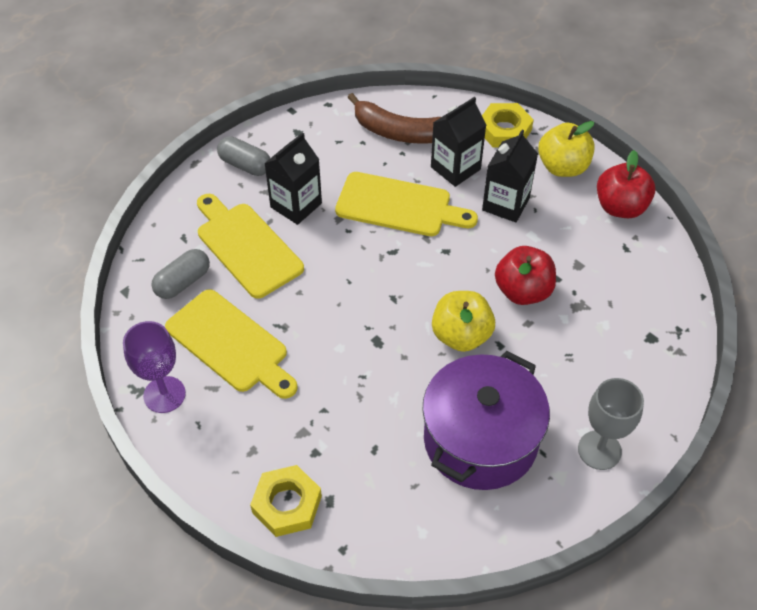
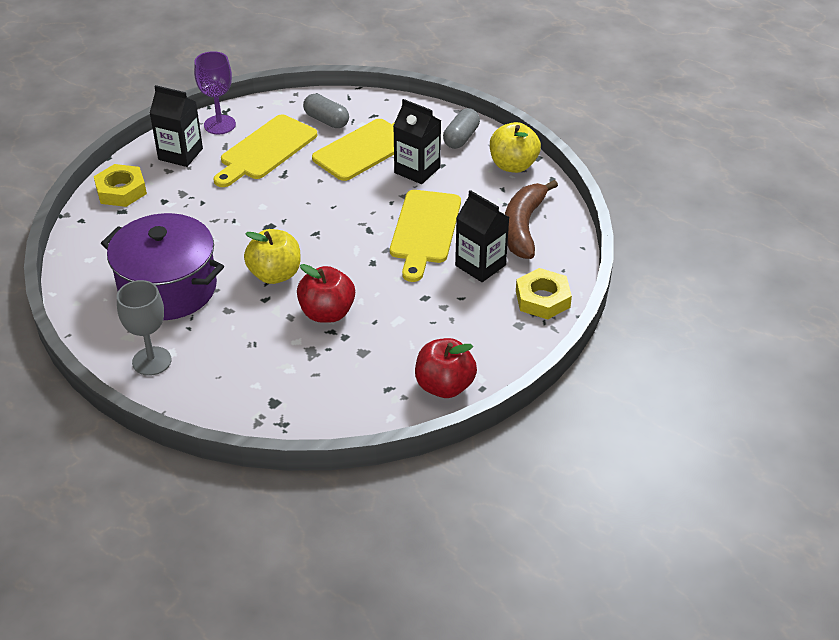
camera: 85 degrees right, 10 degrees down
black carton [482,130,538,222] -> black carton moved to [150,85,203,167]
yellow apple [538,121,595,177] -> yellow apple moved to [490,122,541,173]

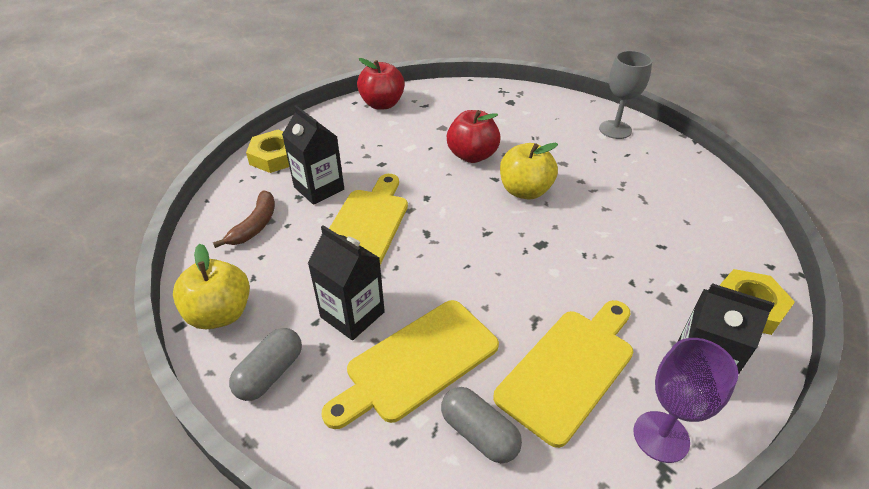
camera: 175 degrees left, 0 degrees up
purple pot [101,213,224,320] -> none
brown banana [505,180,558,259] -> brown banana [213,191,275,248], size x0.65

